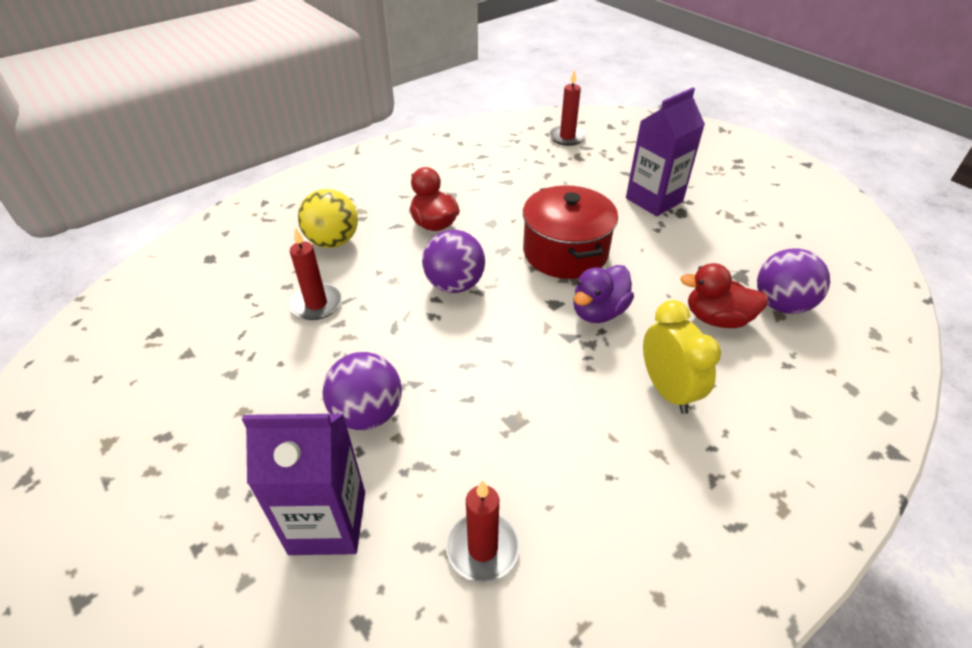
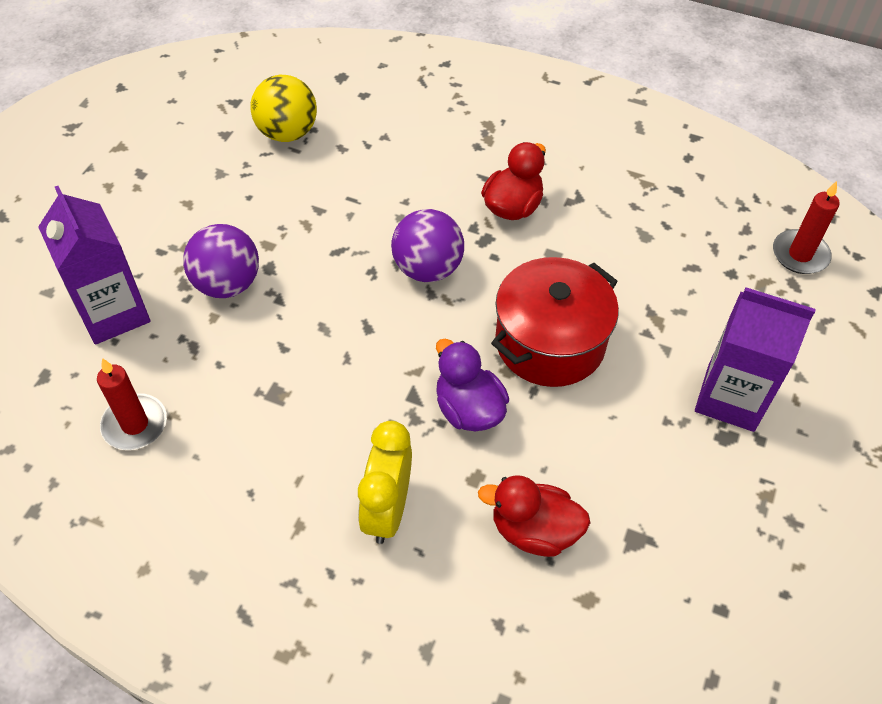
camera: 60 degrees right, 10 degrees up
red candle [289,228,342,320] -> none
yellow ball [298,189,358,248] -> yellow ball moved to [250,75,317,142]
purple duck [574,265,634,323] -> purple duck turned 45 degrees clockwise [436,339,509,431]
yellow clock [643,300,721,414] -> yellow clock turned 150 degrees clockwise [358,421,412,544]
red duck [680,263,769,328] -> red duck turned 60 degrees counterclockwise [478,475,590,557]
purple ball [757,248,830,314] -> none

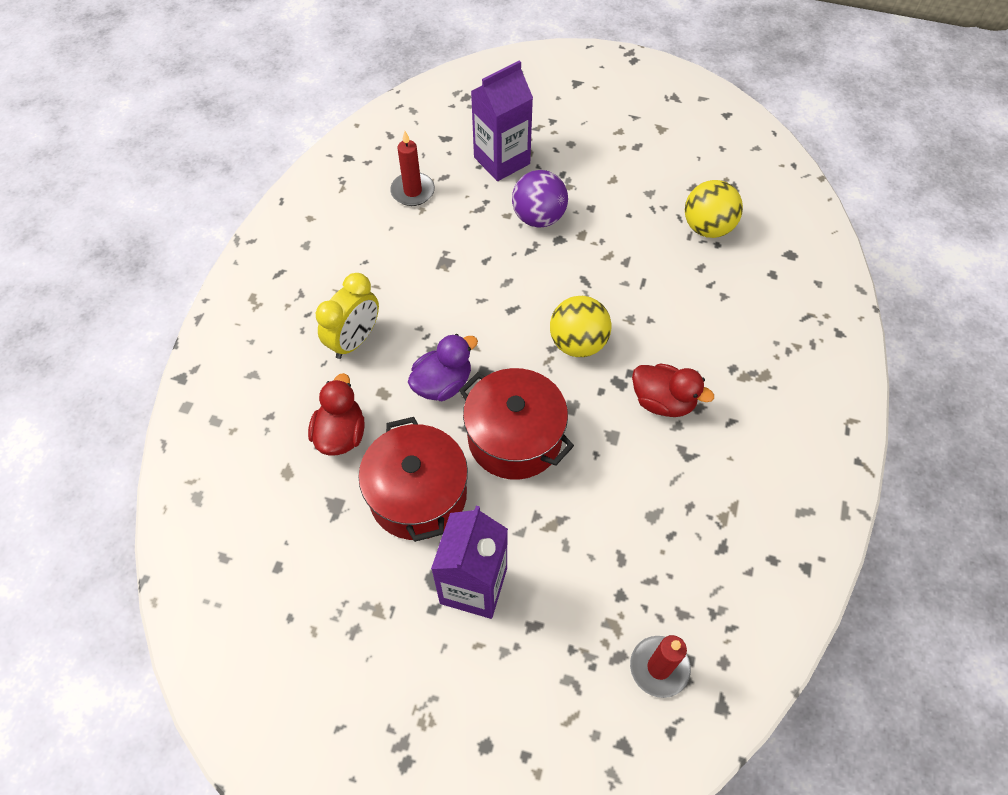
camera: 85 degrees right, 5 degrees up
yellow clock [358,421,412,544] -> yellow clock turned 120 degrees clockwise [316,273,379,359]
purple ball [391,209,464,282] -> yellow ball [550,296,611,357]
none -> red pot [359,417,468,542]

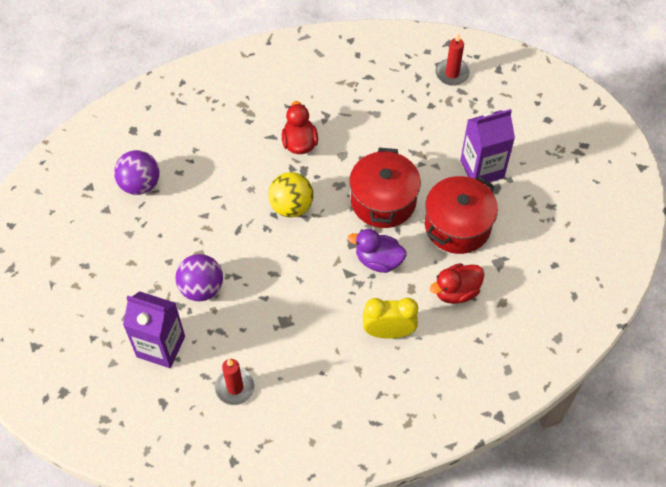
camera: 125 degrees left, 0 degrees up
yellow ball [685,180,743,238] -> purple ball [114,150,159,195]

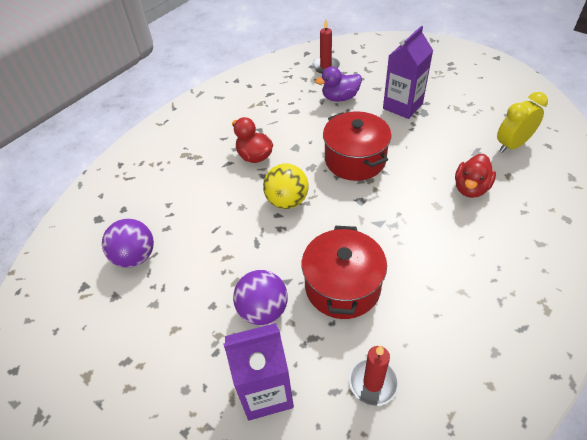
camera: 30 degrees left, 10 degrees down
purple duck [348,229,407,273] -> purple duck moved to [315,66,362,101]
yellow clock [363,298,418,339] -> yellow clock moved to [497,92,548,153]
red pot [425,176,498,254] -> red pot moved to [302,226,387,319]

